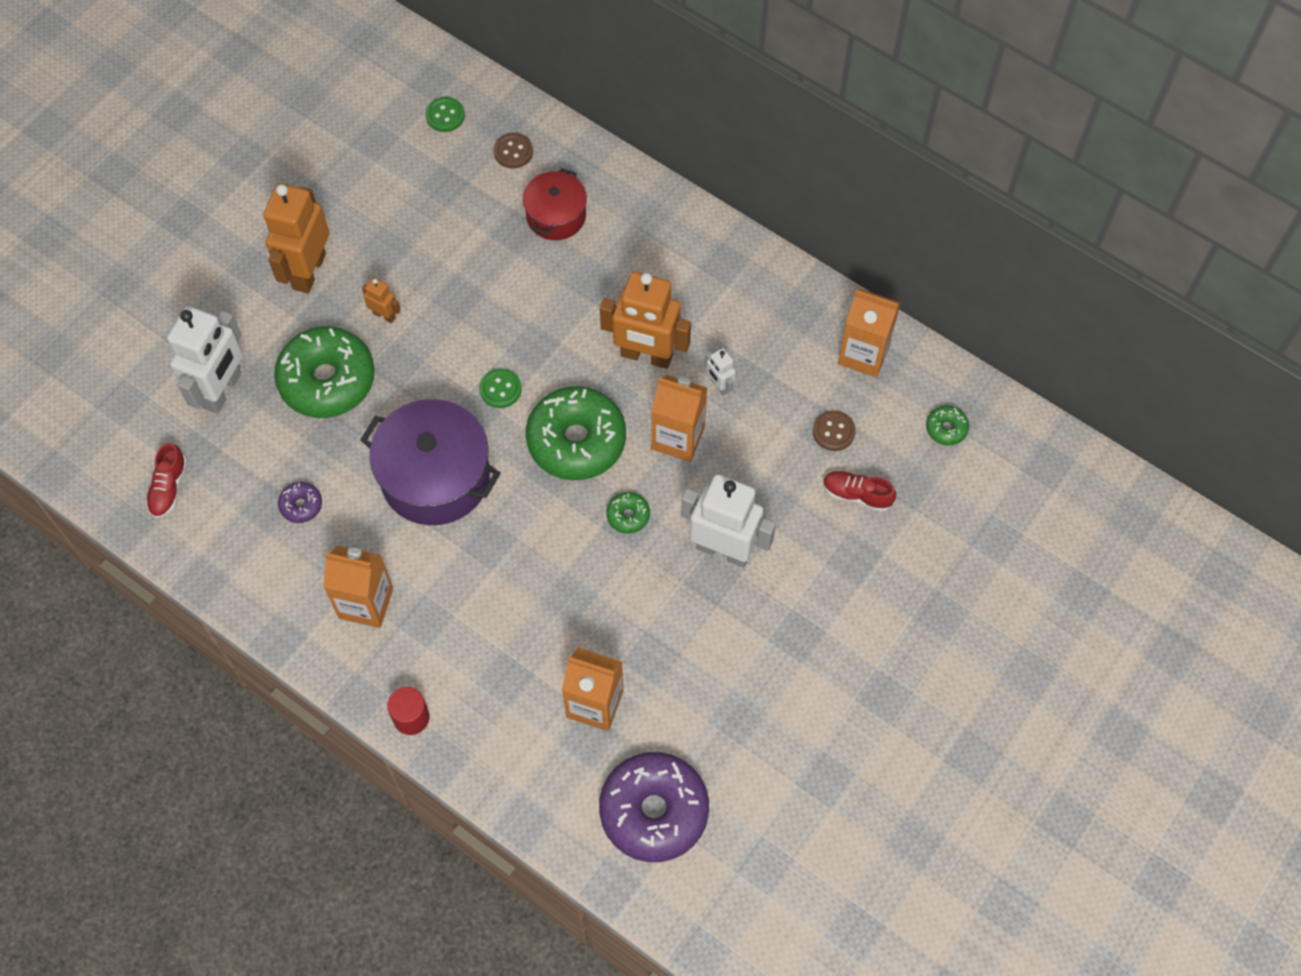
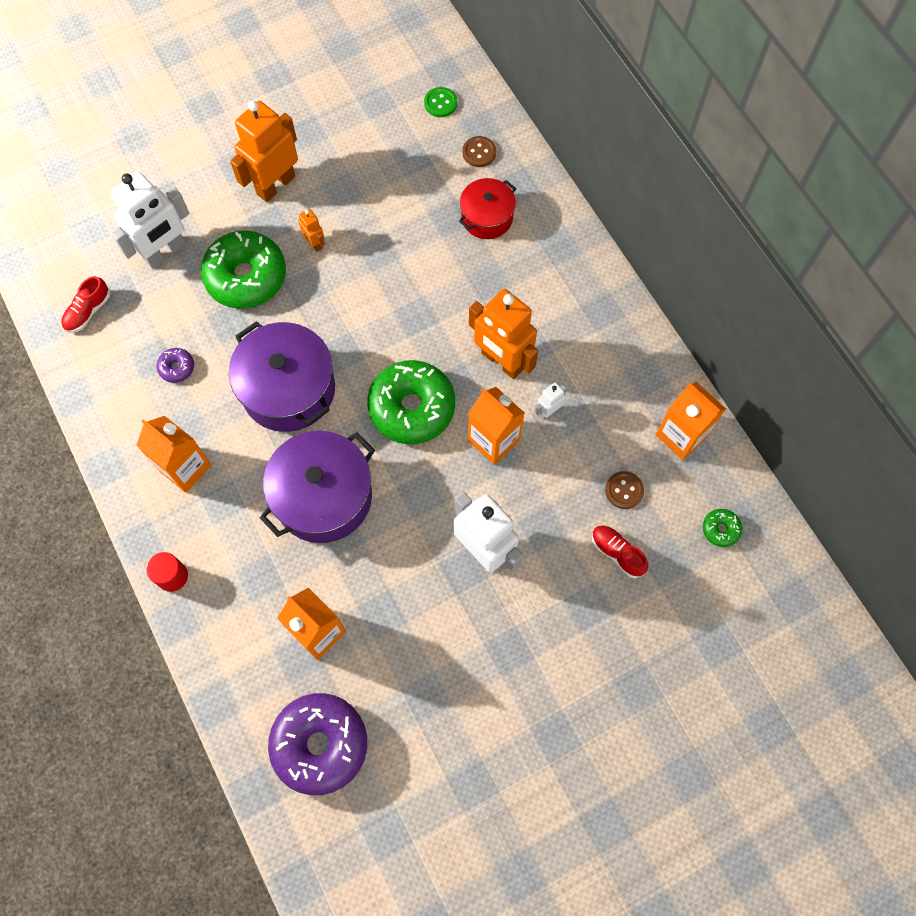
camera: 25 degrees right, 5 degrees up
green button [479,368,522,408] -> none
green donut [606,492,650,534] -> none
white robot [705,348,736,396] -> white robot turned 60 degrees clockwise [534,382,567,420]
none -> purple pot [260,431,375,543]

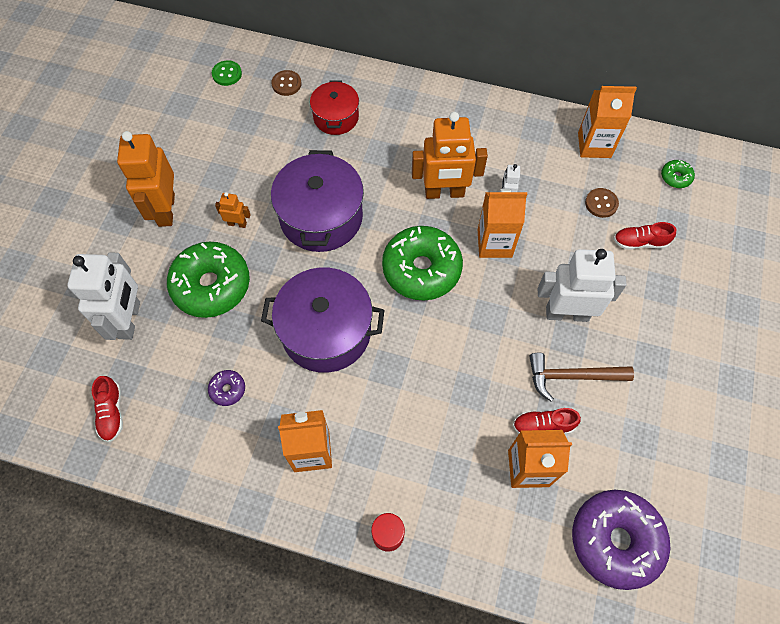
camera: 45 degrees left, 5 degrees down
purple pot [260,431,375,543] -> purple pot moved to [271,150,364,252]
none -> red shoe [513,408,581,434]
none -> brown hammer [530,353,634,401]

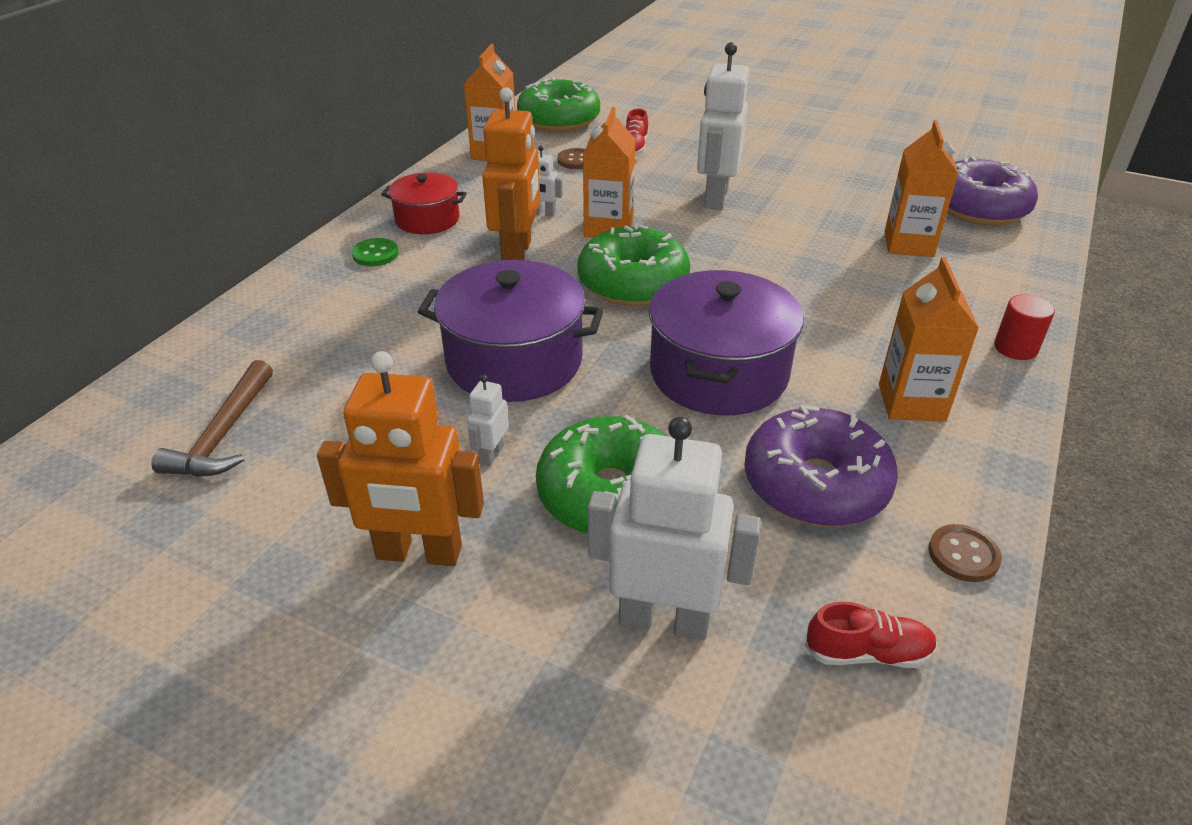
camera: 80 degrees left, 25 degrees down
purple donut [208,370,245,406] -> purple donut [744,405,898,527], size x2.33
green button [212,60,242,86] -> green button moved to [352,238,399,266]
orange robot [215,192,251,228] -> white robot [467,375,509,466]
brown button [271,70,302,96] -> brown button moved to [928,524,1002,582]
red pot [310,80,359,135] -> red pot moved to [381,172,467,234]
red shoe [513,408,581,434] -> none
brown hammer [530,353,634,401] -> brown hammer moved to [151,360,273,477]
green donut [661,160,695,188] -> green donut [517,77,600,132], size x2.33

